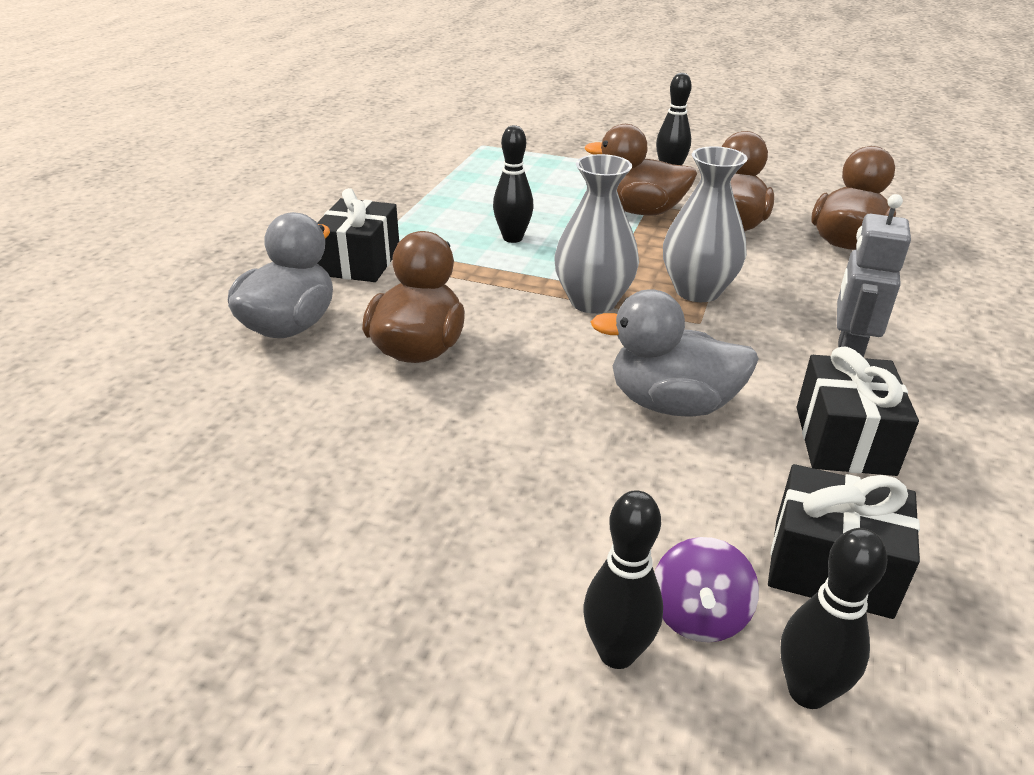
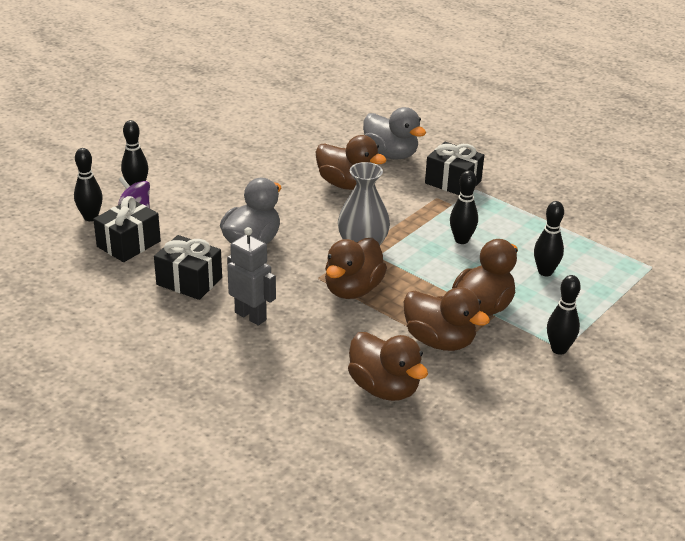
camera: 110 degrees right, 0 degrees up
grey vase [663,146,748,302] -> brown duck [325,238,387,299]
none -> black bowling pin [534,201,564,276]

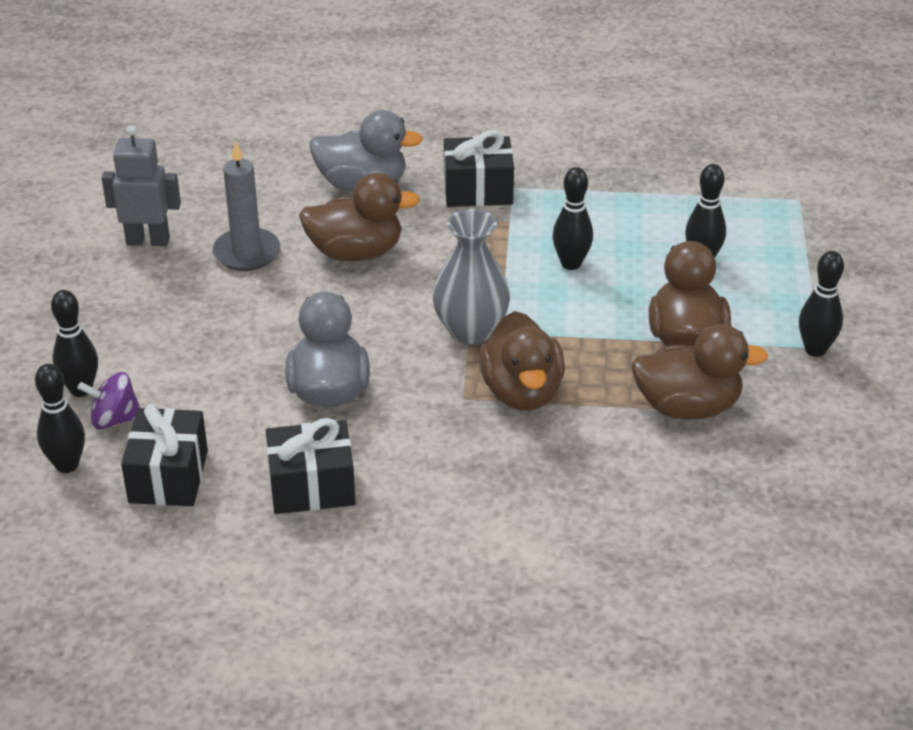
camera: 35 degrees left, 5 degrees up
grey robot [227,227,276,326] -> grey robot moved to [102,125,181,246]
brown duck [348,332,428,401] -> none
none -> grey candle [213,141,280,271]

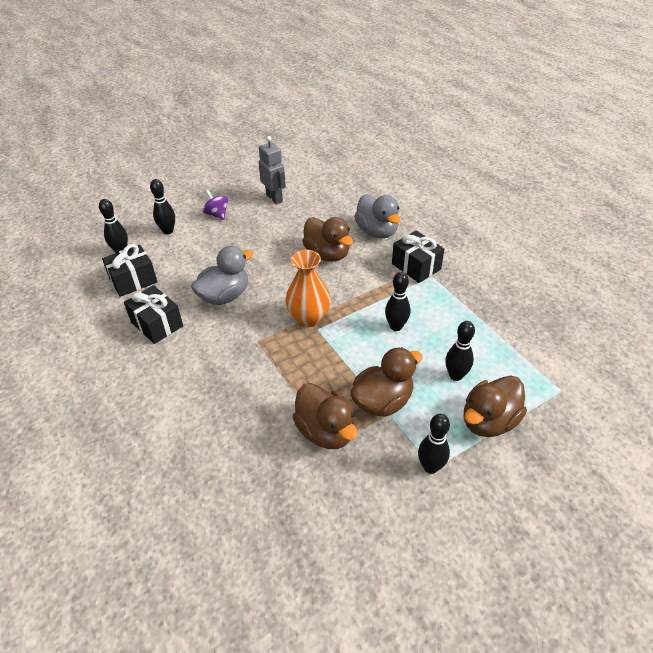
camera: 55 degrees right, 5 degrees up
purple spinning top [77,372,141,430] -> purple spinning top moved to [203,190,228,220]
grey candle [213,141,280,271] -> none
grey vase [433,209,510,344] -> orange vase [285,250,331,327]
brown duck [479,311,565,411] -> brown duck moved to [464,375,527,437]

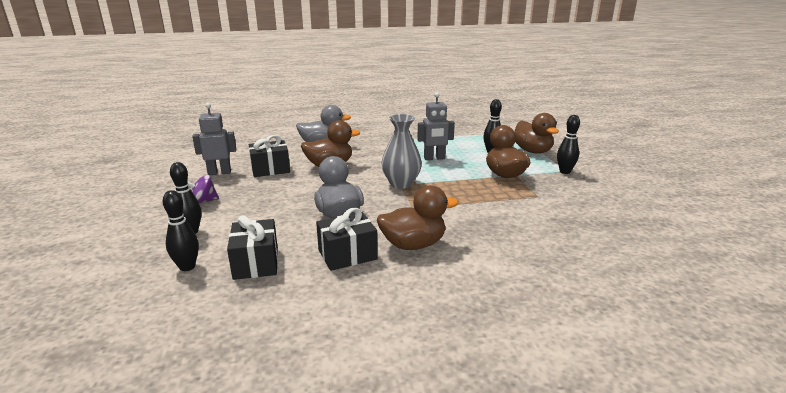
camera: 70 degrees left, 20 degrees down
orange vase [285,250,331,327] -> grey vase [382,114,422,189]
brown duck [292,383,358,449] -> brown duck moved to [377,185,458,250]
black bowling pin [385,272,411,331] -> grey robot [417,92,455,160]
black gift [392,231,444,283] -> black gift moved to [249,135,290,177]

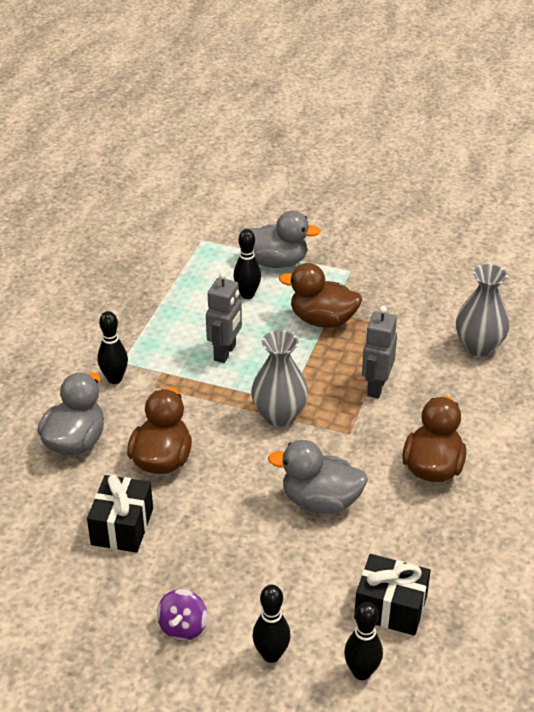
camera: 60 degrees left, 15 degrees up
grey robot [192,103,236,175] -> grey robot moved to [362,306,397,398]
black gift [316,208,378,271] -> none
brown duck [515,113,559,154] -> grey duck [241,211,321,268]
black bowling pin [557,115,580,174] -> black bowling pin moved to [98,311,128,384]
none -> grey vase [456,264,510,357]

